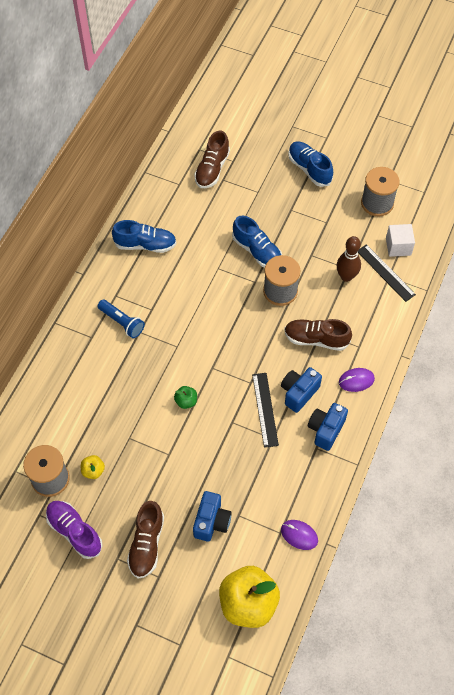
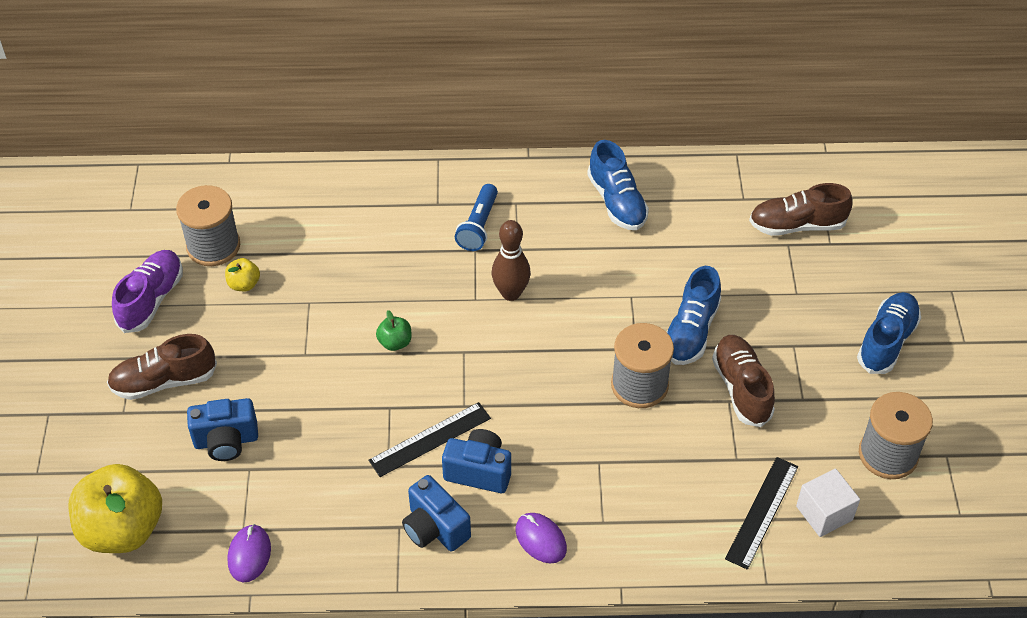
camera: 65 degrees right, 10 degrees down
brown shoe [284,319,352,351] -> brown shoe moved to [712,335,775,427]
blue camera [308,403,348,451] -> blue camera turned 135 degrees counterclockwise [402,475,471,551]
brown bowling pin [337,236,361,282] -> brown bowling pin moved to [492,220,531,301]

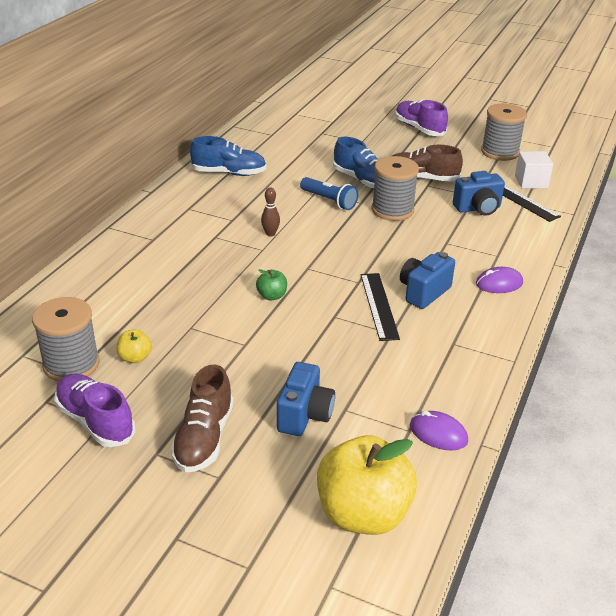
camera: 65 degrees left, 15 degrees down
blue camera [402,475,471,551] -> blue camera moved to [453,171,505,216]
blue flashlight [455,184,498,251] -> blue flashlight moved to [300,177,358,210]
brown bowling pin [492,220,531,301] -> brown bowling pin [261,188,280,237], size x0.60
brown shoe [749,183,852,236] -> none
blue shoe [857,292,921,374] -> purple shoe [395,99,448,136]

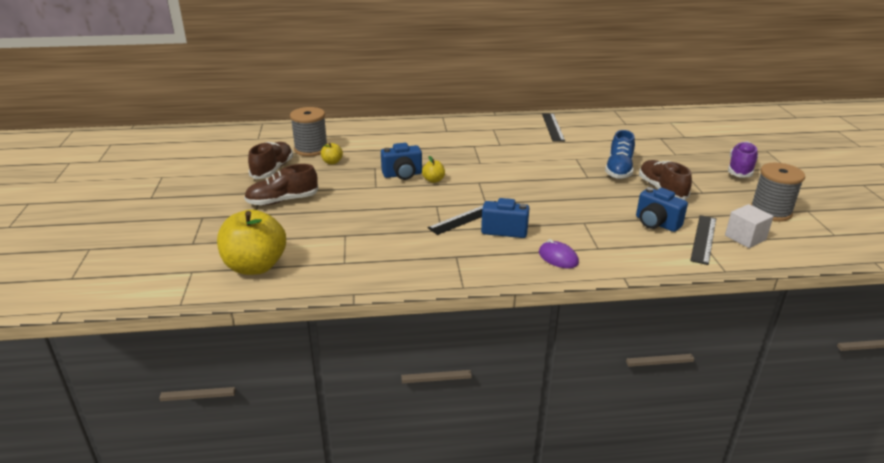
camera: 60 degrees right, 5 degrees down
purple shoe [55,374,135,447] -> brown shoe [248,142,293,179]
blue shoe [190,136,266,176] -> black ruler [542,113,565,141]
green apple [256,269,287,300] -> yellow apple [422,156,445,183]
brown bowling pin [261,188,280,237] -> none
blue camera [277,362,335,436] -> blue camera moved to [381,143,422,180]
blue flashlight [300,177,358,210] -> none
grey spool [371,156,419,221] -> none
purple mouse [410,411,468,450] -> none

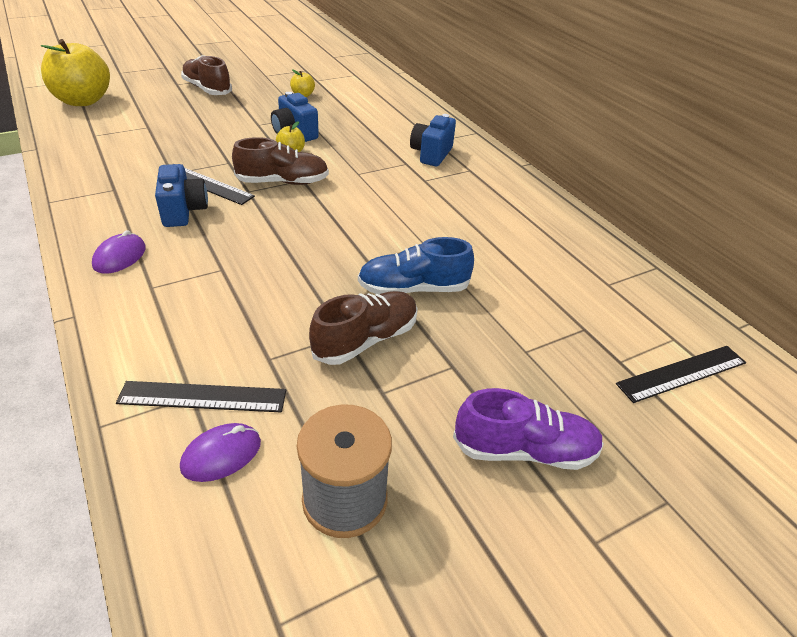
camera: 65 degrees right, 10 degrees up
brown shoe [248,142,293,179] -> brown shoe moved to [232,137,329,185]
grey spool [290,107,327,156] -> none
black ruler [542,113,565,141] -> black ruler moved to [616,346,746,403]
blue camera [636,187,688,232] -> blue camera moved to [410,114,456,167]
white cube [725,204,774,248] -> purple mouse [180,423,261,482]

